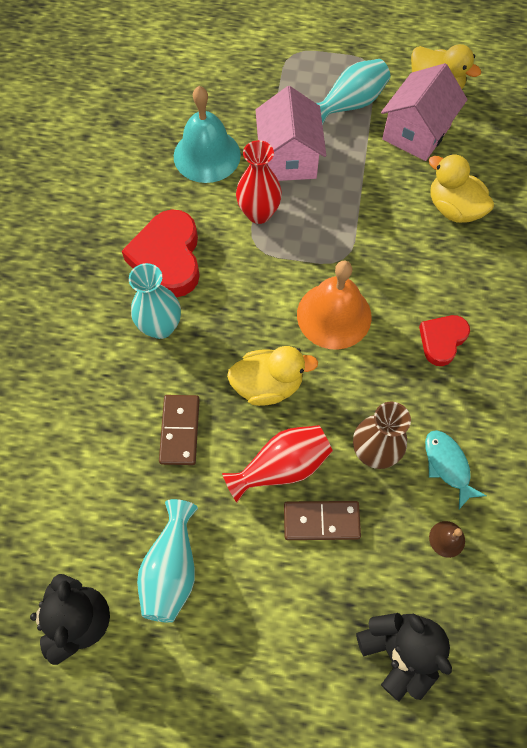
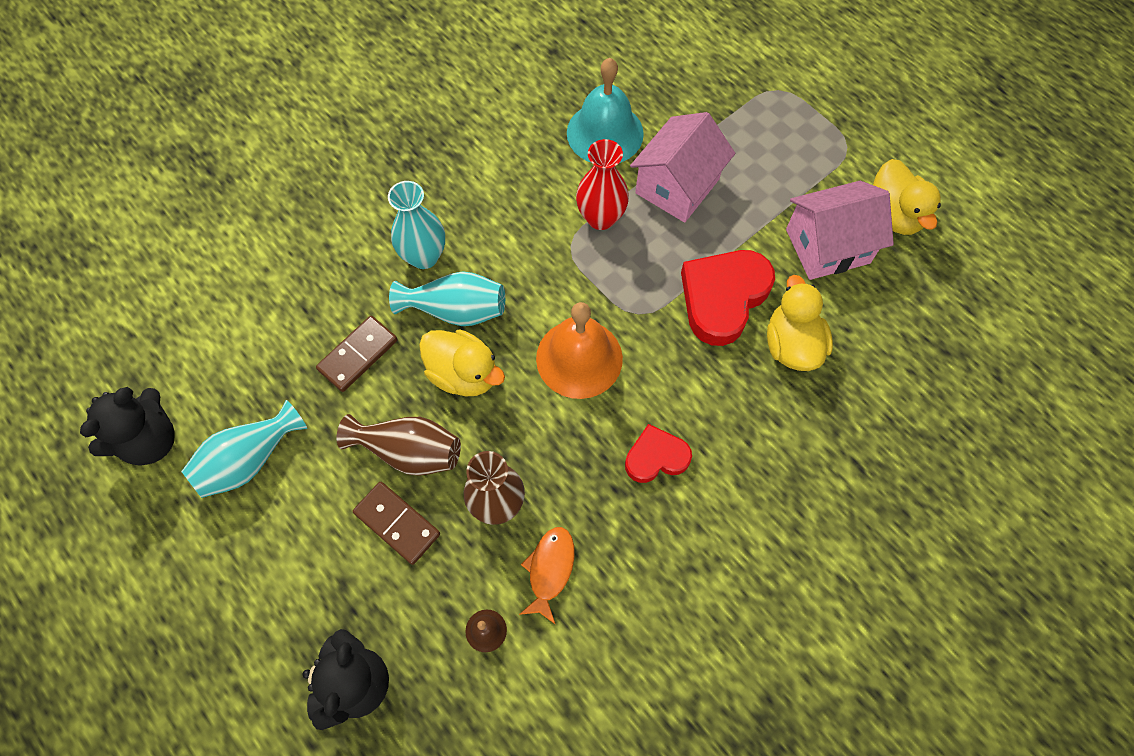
camera: 40 degrees right, 0 degrees up
red heart [122,209,200,297] -> red heart moved to [681,250,775,346]
red vase [222,425,333,502] -> brown vase [337,414,461,476]
turquoise vase [316,59,390,125] -> turquoise vase moved to [389,271,505,326]
turquoise fish [425,430,487,509] -> orange fish [519,527,575,625]

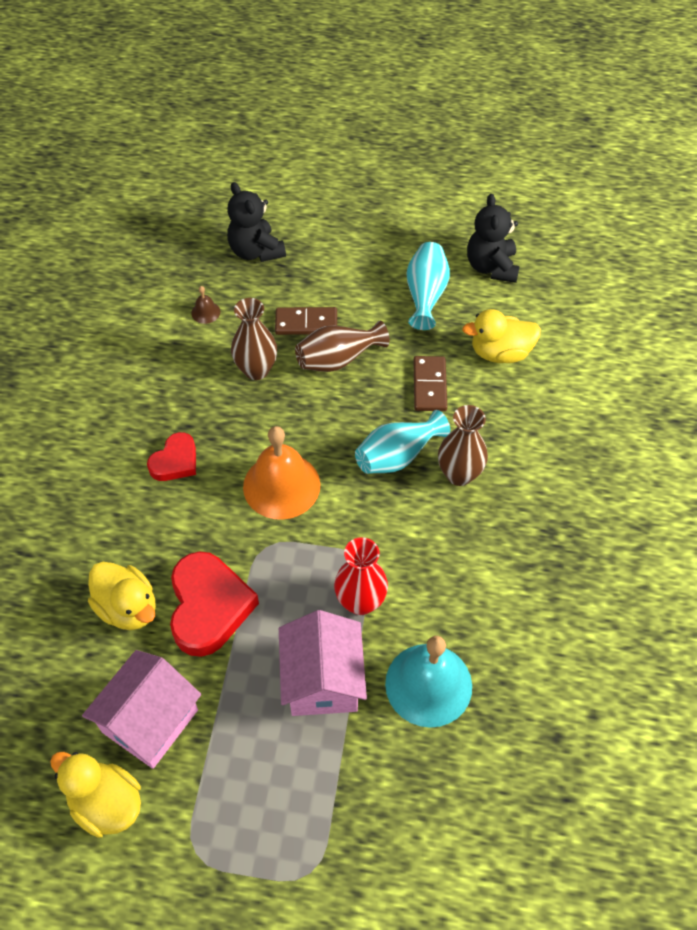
camera: 140 degrees right, 10 degrees down
turquoise vase [388,181,445,269] -> brown vase [438,405,488,486]
yellow duck [419,330,505,396] -> yellow duck moved to [462,309,541,363]
orange fish [519,527,575,625] -> none

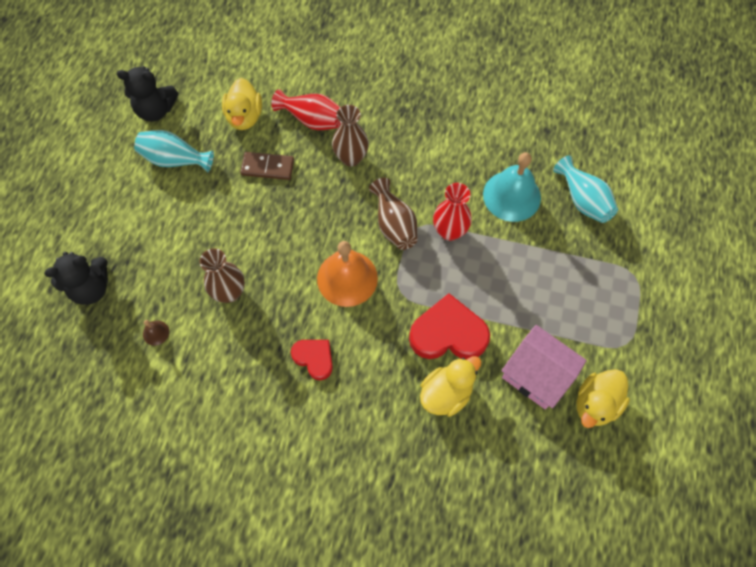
camera: 85 degrees left, 10 degrees up
brown domino [275,307,337,335] -> none
pink house [279,610,367,716] -> none
brown vase [295,321,389,372] -> brown vase moved to [369,178,418,250]
turquoise vase [355,410,450,474] -> turquoise vase moved to [553,155,618,223]
none -> red vase [271,89,341,130]

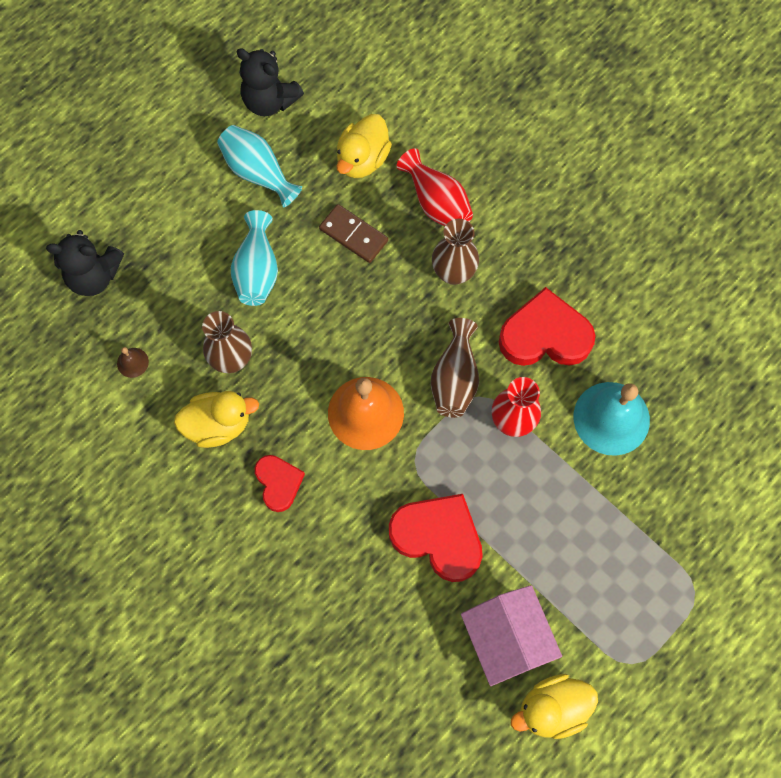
camera: 30 degrees right, 5 degrees up
yellow duck [420,356,481,417] -> yellow duck moved to [174,391,259,448]
turquoise vase [553,155,618,223] -> turquoise vase moved to [231,210,278,306]
none -> red heart [499,287,596,366]

